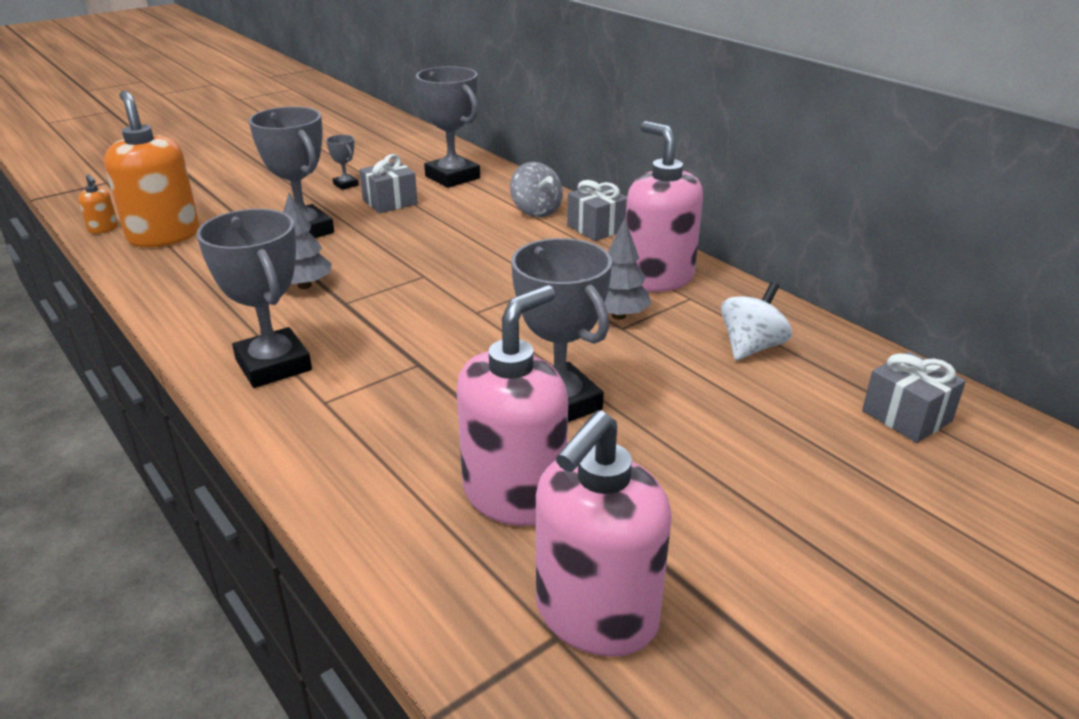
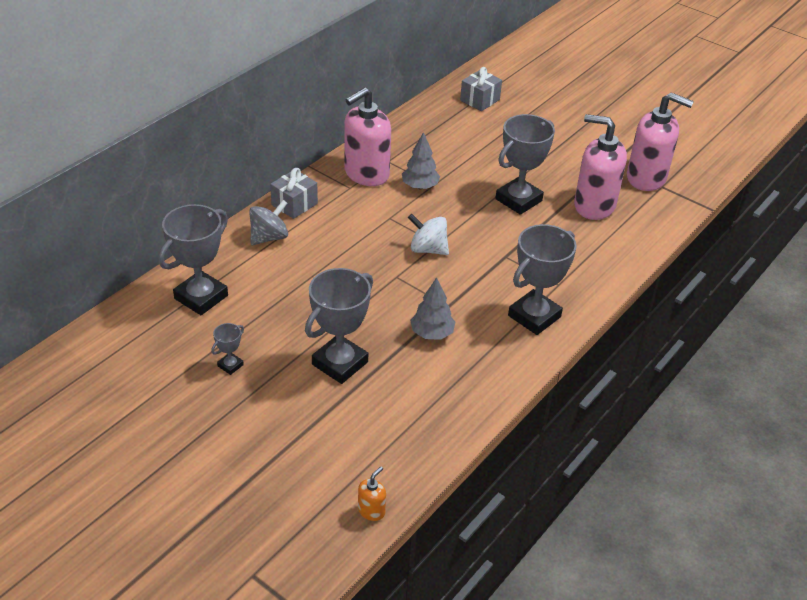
camera: 105 degrees left, 10 degrees up
orange soap dispenser [104,91,200,247] -> none
grey gift [359,154,418,213] -> none
white spinning top [721,282,792,361] -> white spinning top moved to [408,214,449,255]

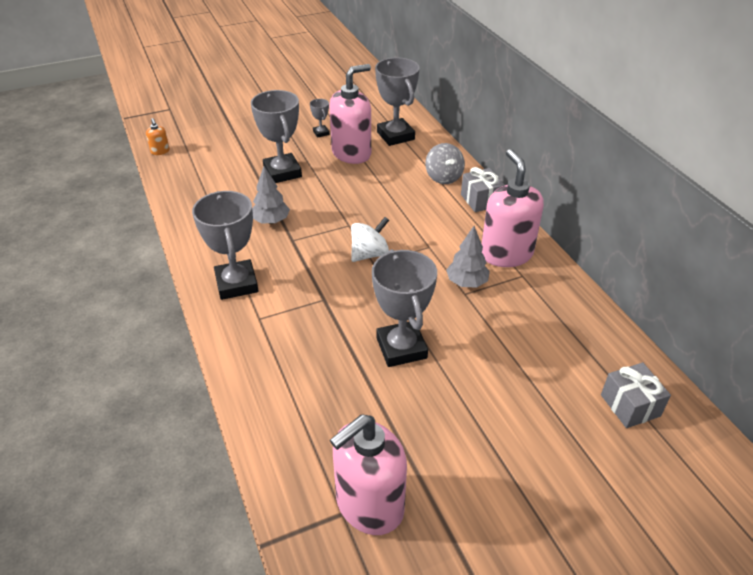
camera: 120 degrees right, 0 degrees up
pink soap dispenser [574,114,627,220] -> pink soap dispenser moved to [329,64,371,164]

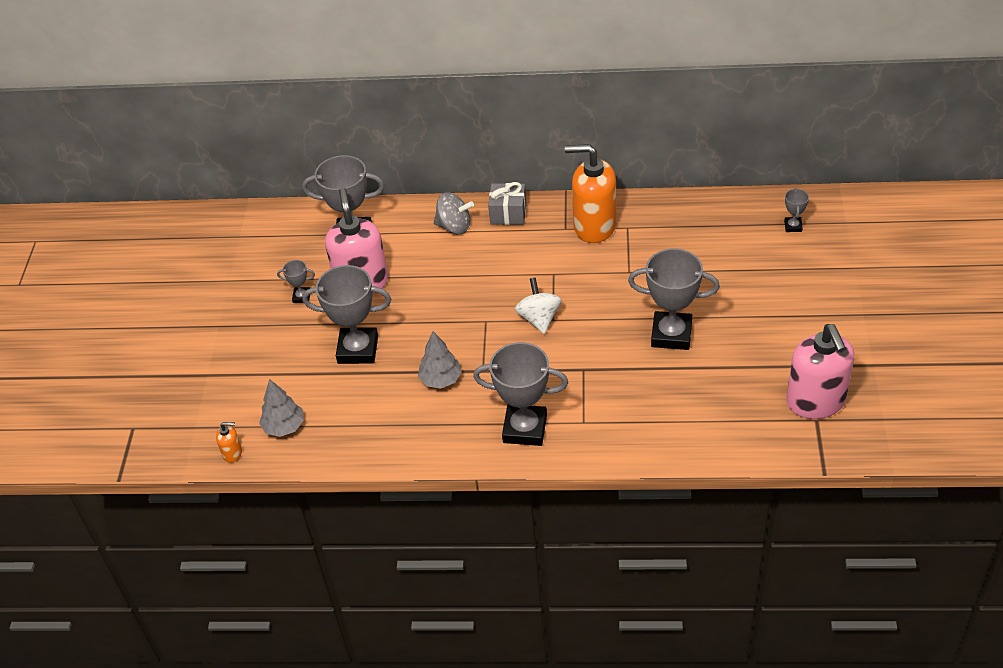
camera: 60 degrees left, 5 degrees up
grey tree [446,226,490,287] -> grey tree moved to [259,379,304,437]
pink soap dispenser [482,149,544,267] -> orange soap dispenser [565,144,616,243]
grey gift [601,362,671,428] -> grey trophy [784,188,809,232]

